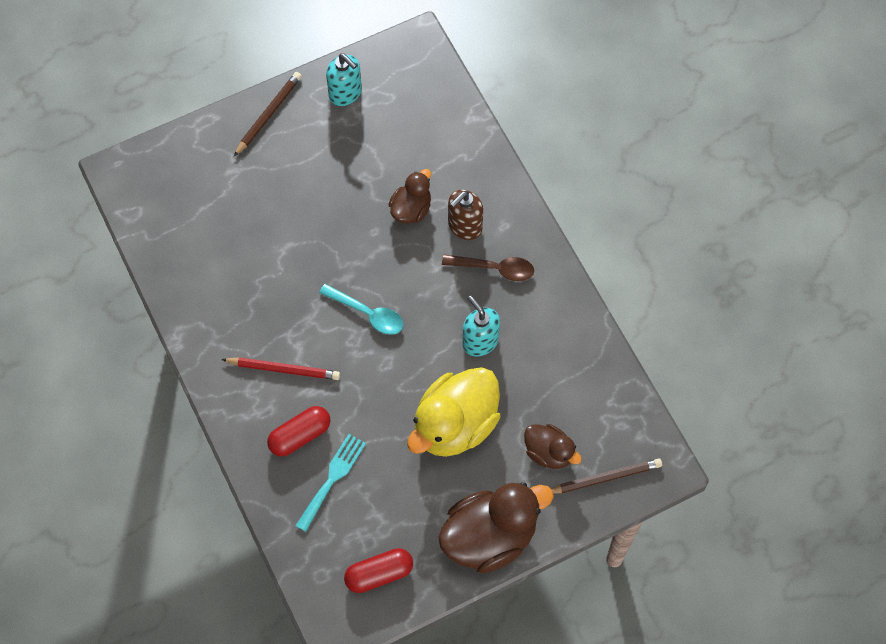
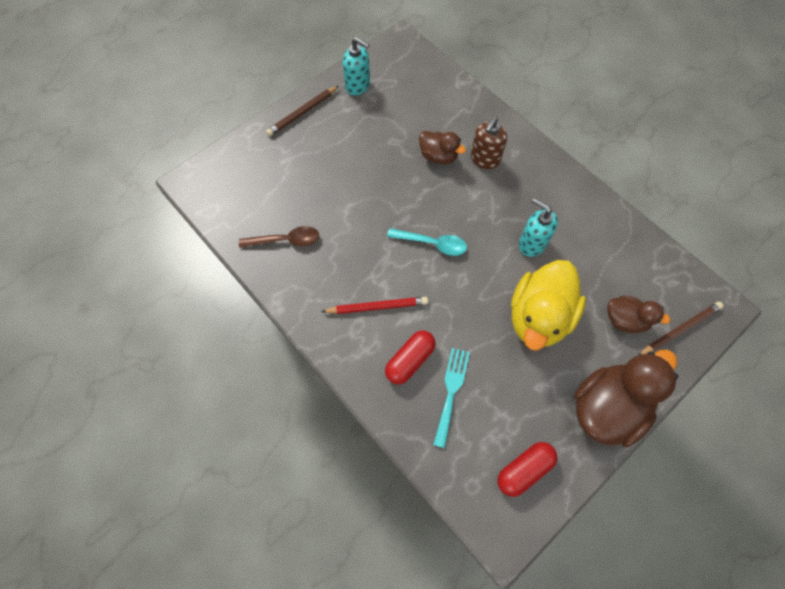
camera: 15 degrees left, 0 degrees up
brown pencil [234,72,302,156] -> brown pencil turned 150 degrees counterclockwise [266,86,339,136]
brown duck [388,169,431,224] -> brown duck turned 105 degrees clockwise [419,131,466,164]
brown spoon [442,255,534,281] -> brown spoon moved to [239,226,319,248]

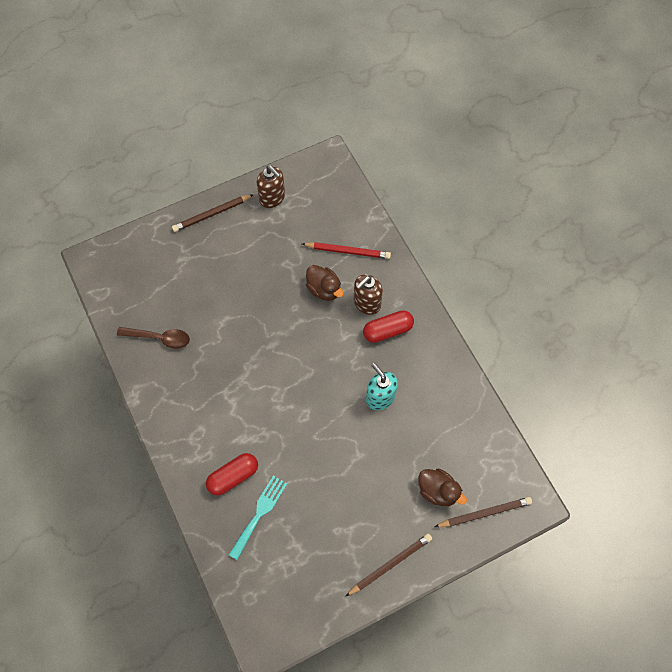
camera: 15 degrees right, 0 degrees up
red pencil [321,297,428,314] -> red pencil moved to [302,242,391,259]
turquoise soap dispenser [343,37,370,95] -> brown soap dispenser [256,165,285,208]
turquoise spoon [387,228,467,256] -> none
red capsule [498,442,557,497] -> red capsule moved to [363,310,414,343]
yellow duck [511,260,586,351] -> none
brown duck [574,349,678,447] -> brown pencil [345,533,432,597]

